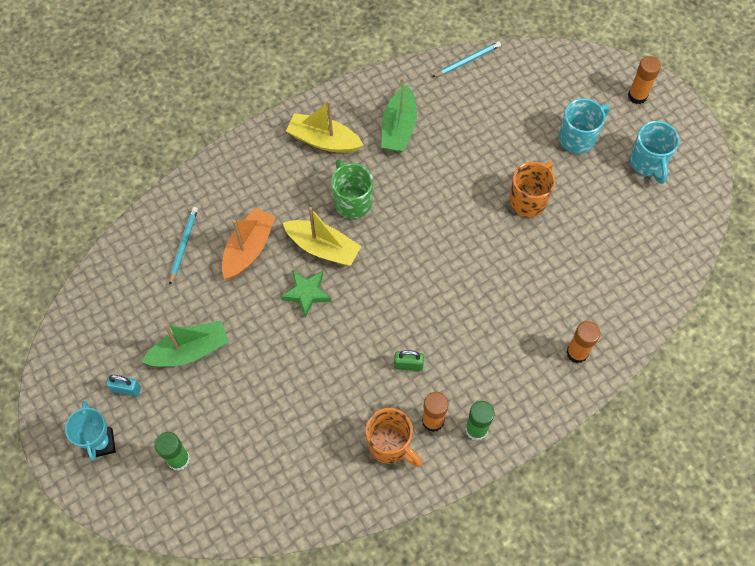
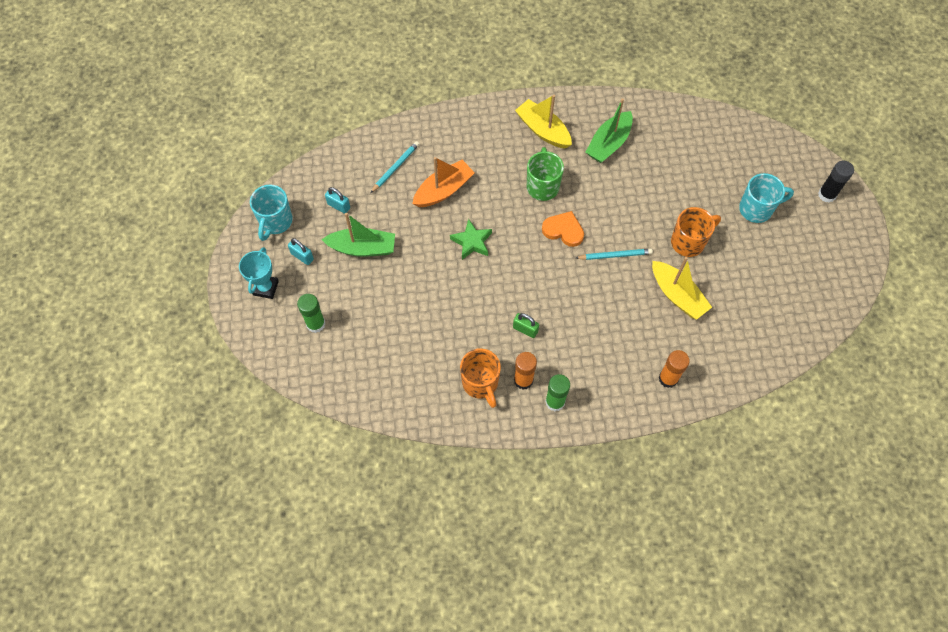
camera: 25 degrees right, 0 degrees up
yellow boat [283,207,361,266] -> yellow boat moved to [652,257,712,320]
turquoise pencil [432,41,501,77] -> turquoise pencil moved to [576,248,653,260]
orange glue stick [628,56,661,104] -> black glue stick [818,161,854,203]
turquoise mug [630,121,679,184] -> turquoise mug moved to [250,184,293,241]
none -> turquoise padlock [325,187,350,214]
none -> orange heart [542,211,584,247]

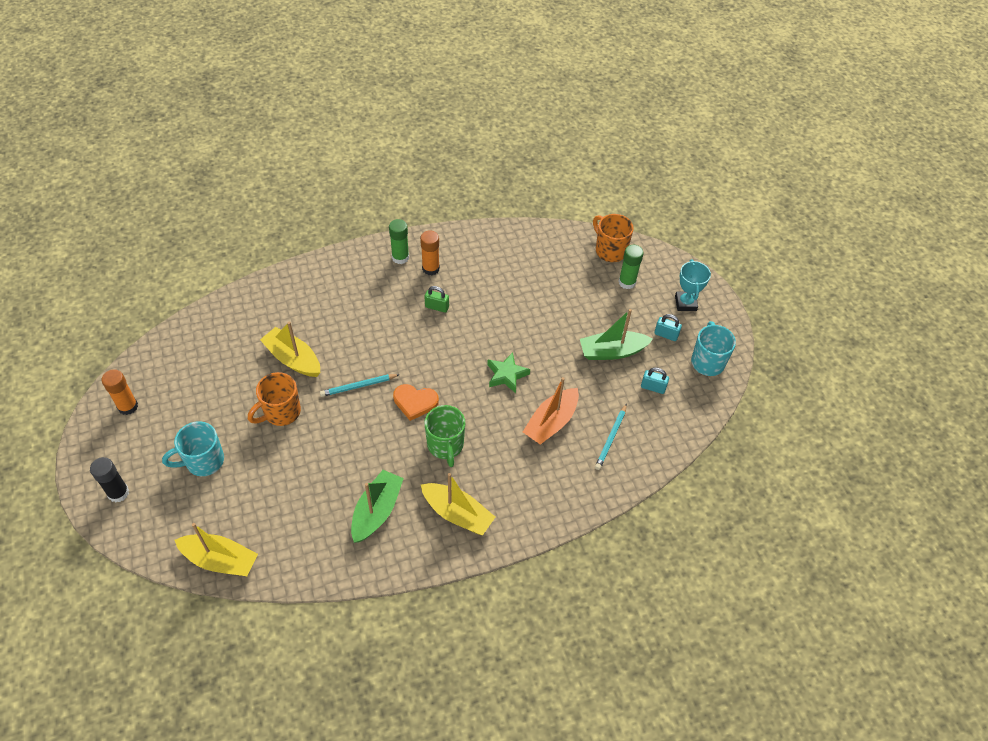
camera: 165 degrees right, 10 degrees down
orange mug [460,348,501,408] -> orange mug moved to [593,214,634,262]
orange glue stick [659,350,690,388] -> orange glue stick moved to [102,369,138,415]
none -> yellow boat [175,523,258,576]

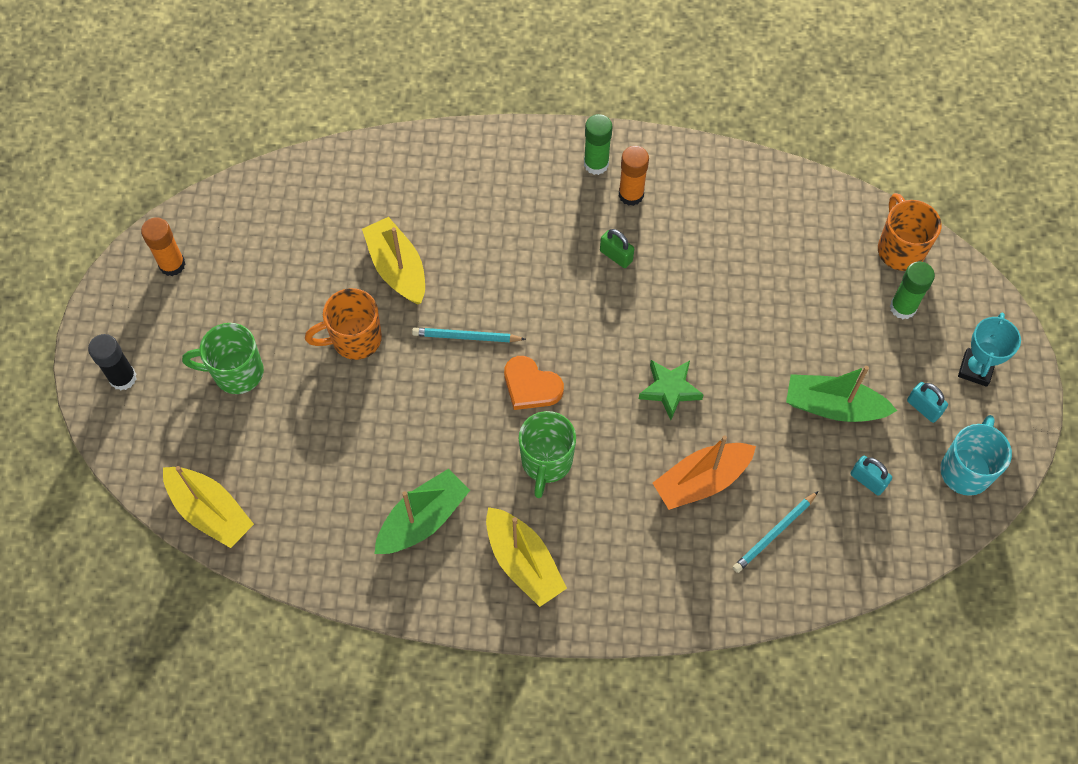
camera: 25 degrees right, 10 degrees up
turquoise mug [162,421,224,476] -> green mug [182,323,264,394]

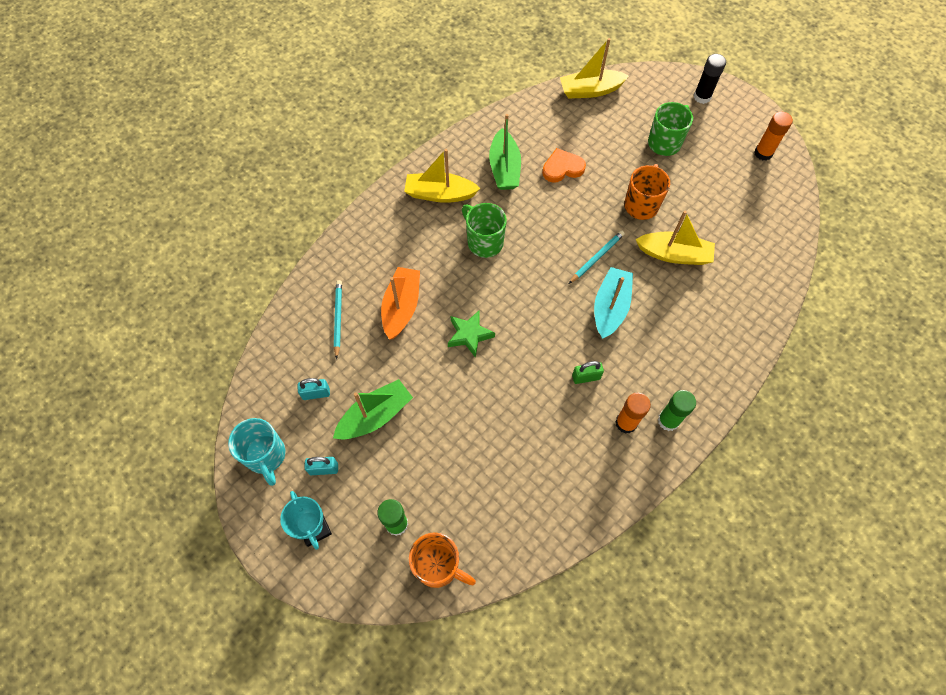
camera: 130 degrees right, 0 degrees up
orange heart [504,356,564,410] -> orange heart moved to [542,148,586,183]
none -> turquoise boat [594,267,633,339]

